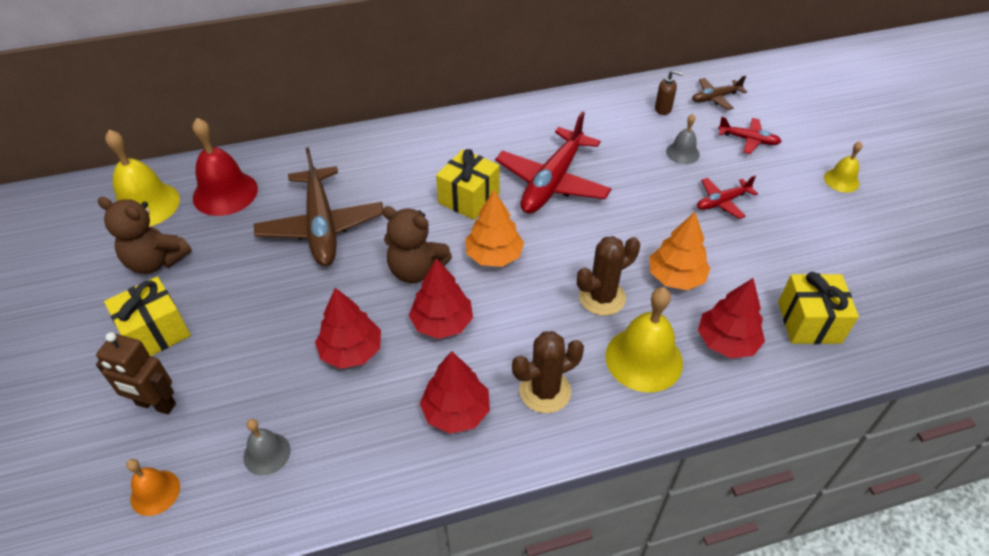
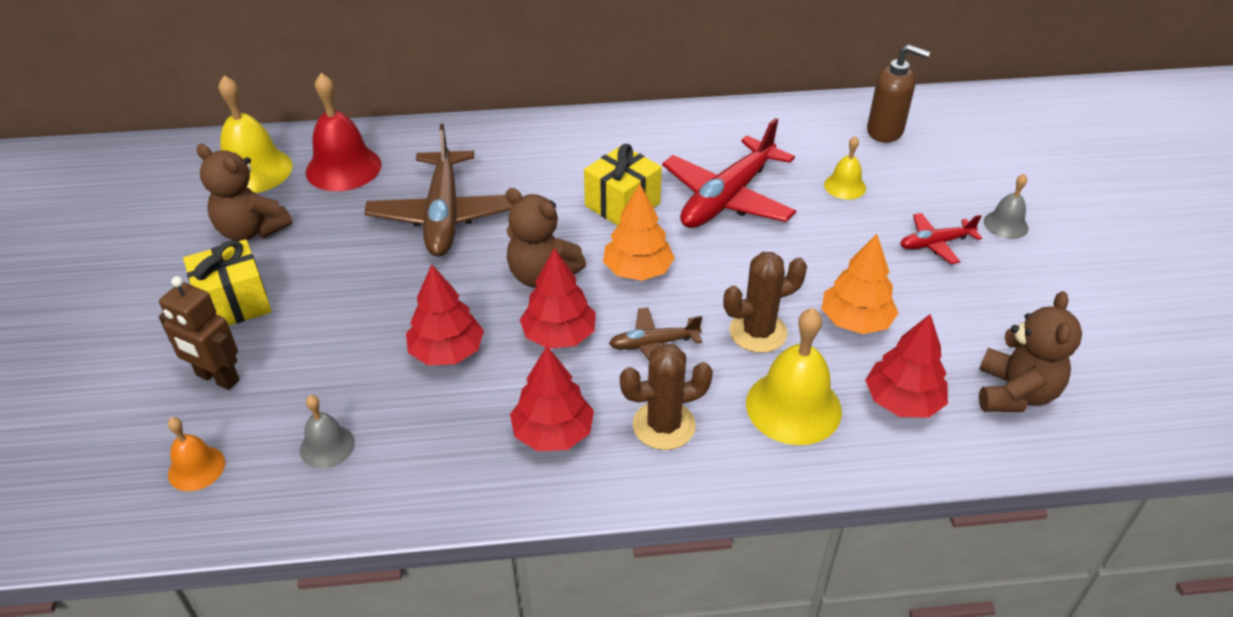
camera: 10 degrees right, 5 degrees down
brown soap dispenser [655,70,683,115] -> brown soap dispenser [867,44,930,142], size x1.71
grey bell [666,114,700,164] -> grey bell moved to [984,174,1028,239]
brown plane [692,76,747,110] -> brown plane moved to [609,307,702,360]
red plane [718,117,782,154] -> none
yellow gift [778,272,859,344] -> brown teddy bear [979,291,1082,412]
yellow bell [824,141,862,192] -> yellow bell moved to [824,136,866,199]

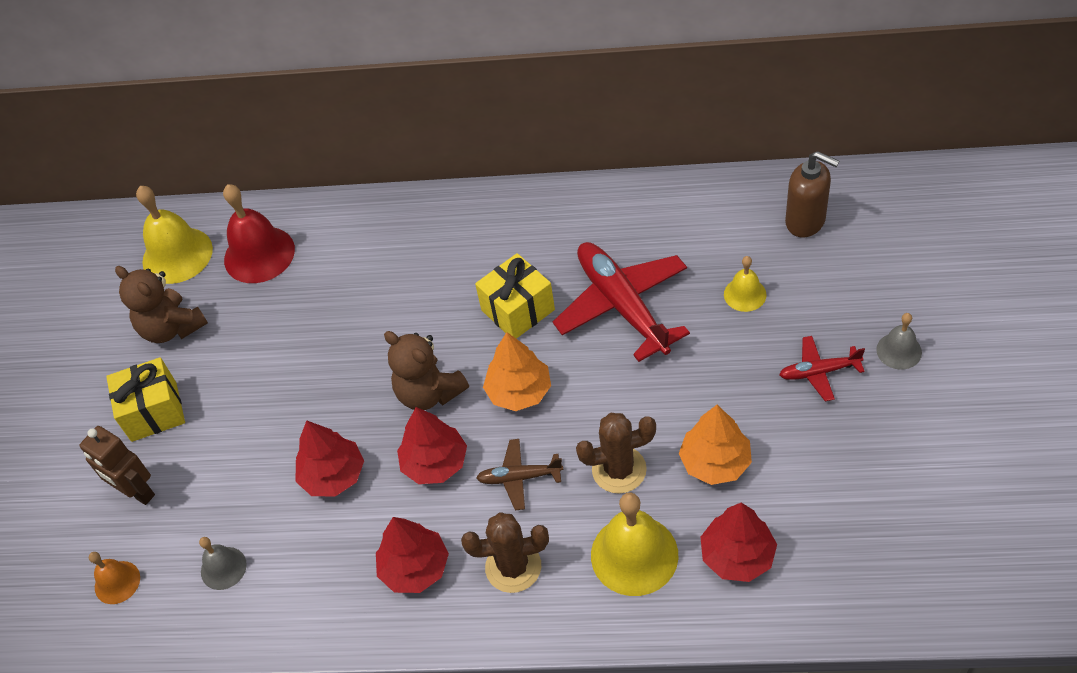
camera: 15 degrees right, 10 degrees up
brown plane [364,124,512,257] -> none
red plane [662,118,796,228] -> red plane turned 105 degrees clockwise [553,242,690,362]
brown teddy bear [979,291,1082,412] -> none

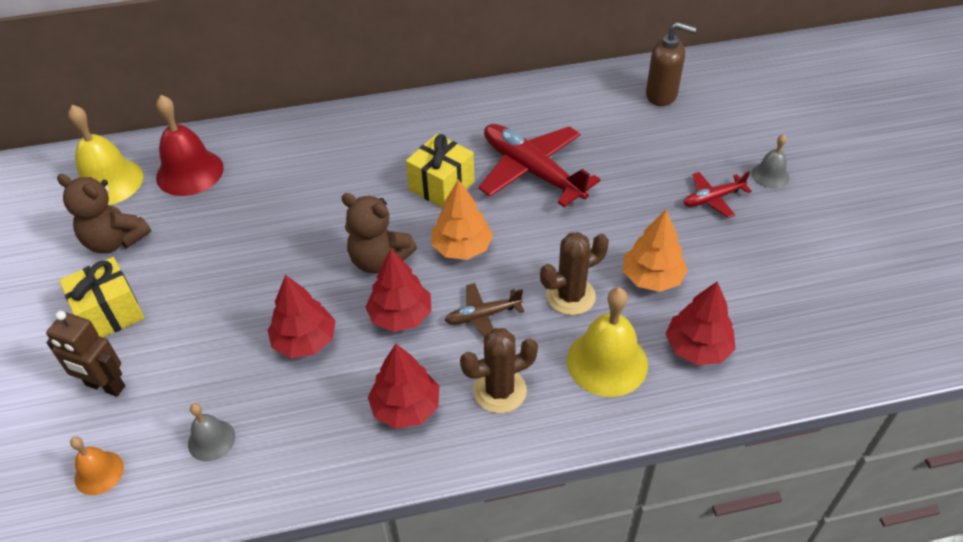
camera: 20 degrees left, 5 degrees down
yellow bell [724,256,767,312] -> none

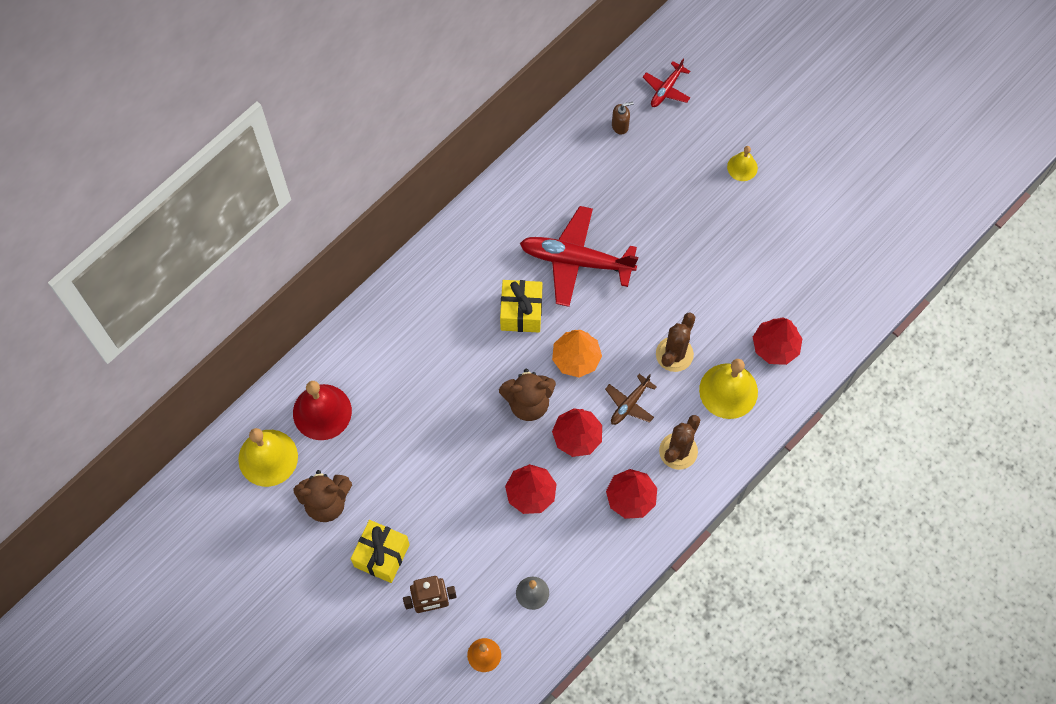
camera: 35 degrees left, 20 degrees up
orange tree [623,210,688,292] -> none
brown soap dispenser [646,22,696,106] -> brown soap dispenser [612,102,633,135], size x0.59
red plane [684,171,752,218] -> red plane moved to [643,59,690,107]
grey bell [751,134,790,189] -> yellow bell [727,146,758,181]

